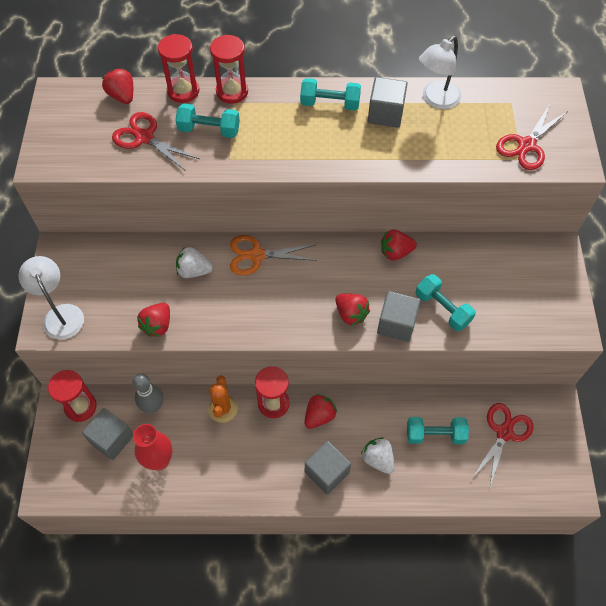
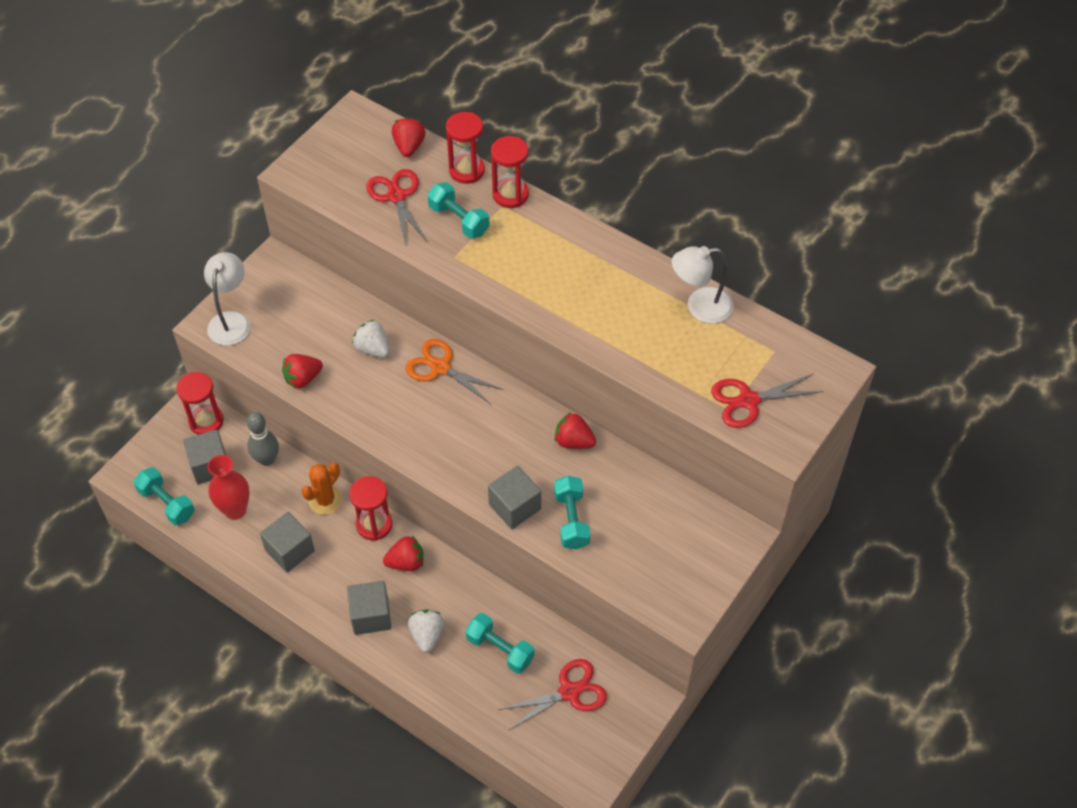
camera: 35 degrees right, 5 degrees down
turquoise dumbbell [300,78,361,111] -> turquoise dumbbell moved to [134,467,195,526]
red strawberry [336,293,370,326] -> none
grey cube [368,77,408,128] -> grey cube moved to [260,512,315,572]

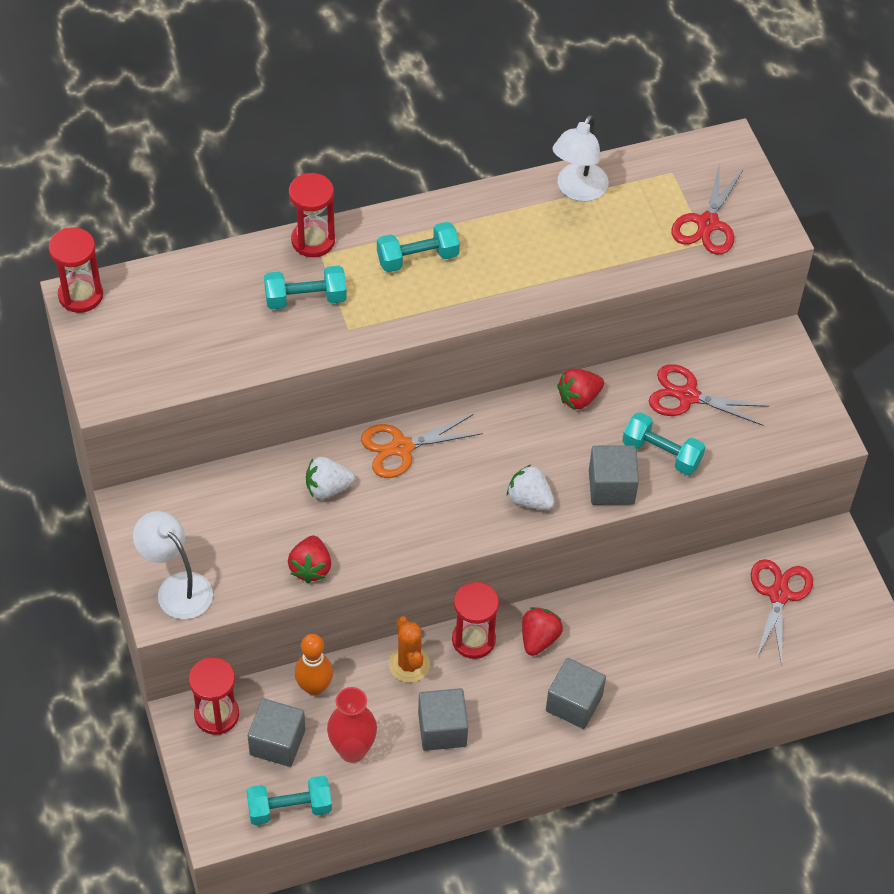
camera: 55 degrees left, 0 degrees up
grey bowling pin [247,412,279,466] -> orange bowling pin [295,634,333,696]
red scissors [366,169,427,246] -> red scissors moved to [649,364,769,426]
red strawberry [392,117,426,157] -> none
white strawberry [408,609,445,653] -> white strawberry moved to [507,464,555,510]
red hourglass [446,112,485,184] -> red hourglass moved to [49,227,103,313]
turquoise dumbbell [466,613,535,674] -> turquoise dumbbell moved to [377,222,460,272]

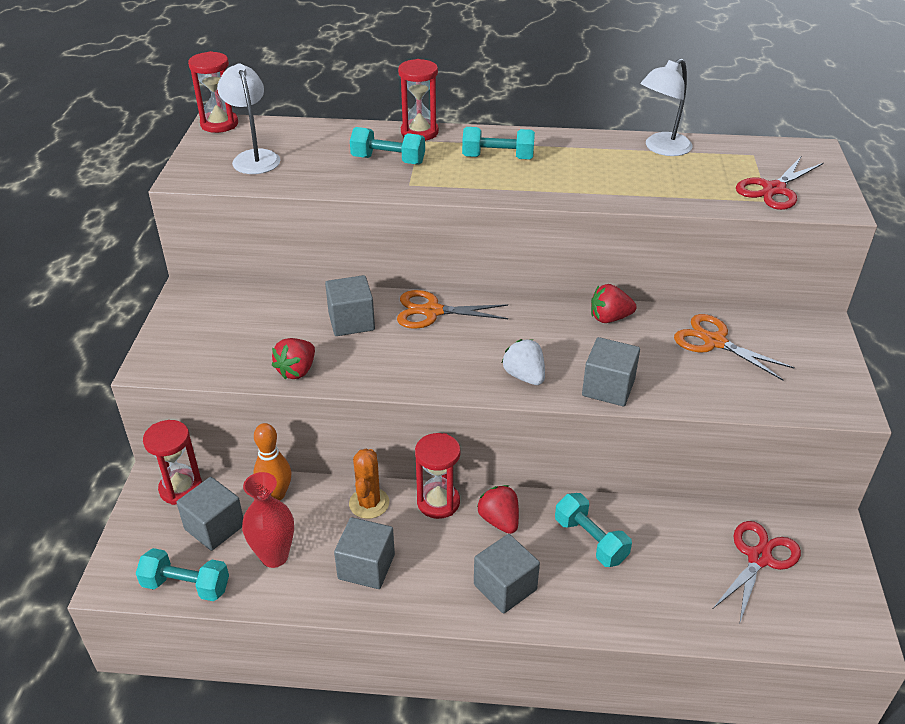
camera: 25 degrees right, 15 degrees down
white lamp [133,511,213,619] -> white lamp moved to [217,64,280,174]
white strawberry [306,457,355,499] -> grey cube [325,275,375,336]
red strawberry [522,607,563,656] -> red strawberry turned 75 degrees counterclockwise [477,485,519,534]
turquoise dumbbell [622,412,705,475] -> turquoise dumbbell moved to [555,493,632,567]
red scissors [649,364,769,426] -> orange scissors [674,314,795,381]

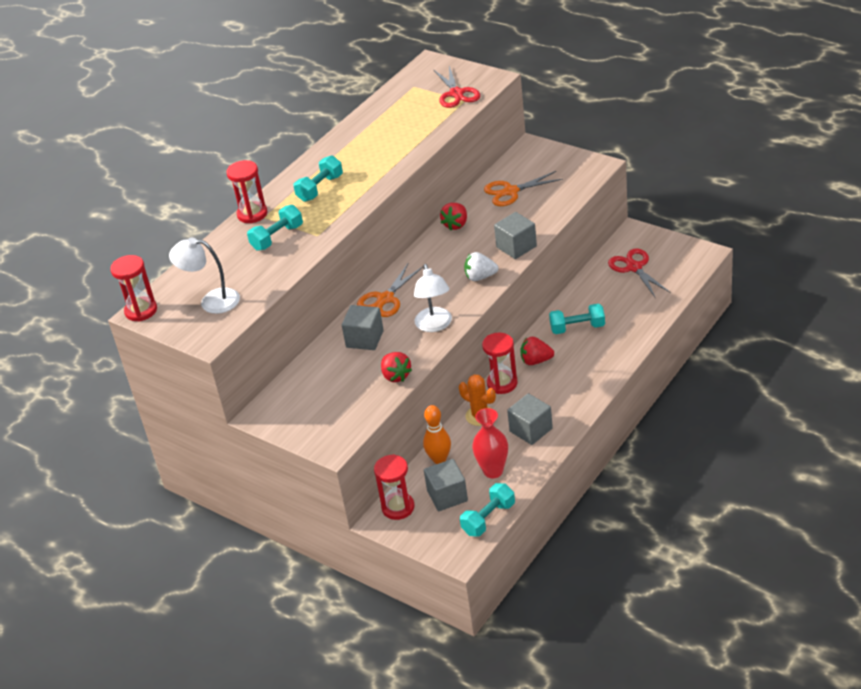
camera: 55 degrees left, 0 degrees up
grey cube [474,534,540,614] -> none
white lamp [640,58,692,156] -> white lamp moved to [414,264,452,332]

